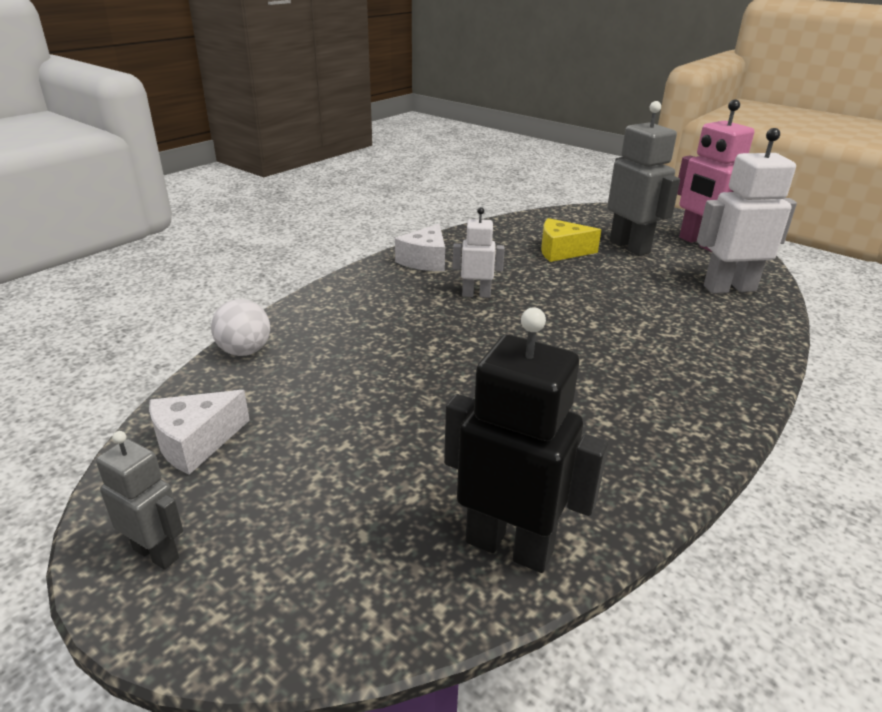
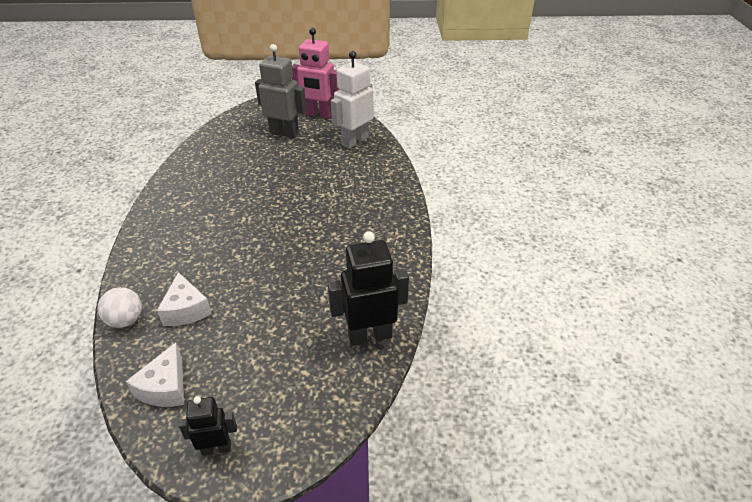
camera: 40 degrees left, 10 degrees up
grey robot [96,431,183,570] -> black robot [179,396,237,455]
white cheese [395,224,445,271] -> white cheese moved to [157,272,212,326]
white robot [453,207,505,298] -> none
yellow cheese [541,218,601,262] -> none

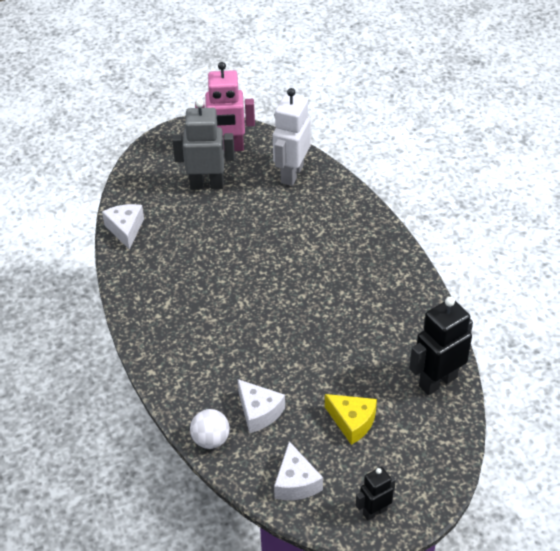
camera: 20 degrees left, 5 degrees up
none -> white cheese [102,204,144,250]
none -> yellow cheese [325,394,377,445]

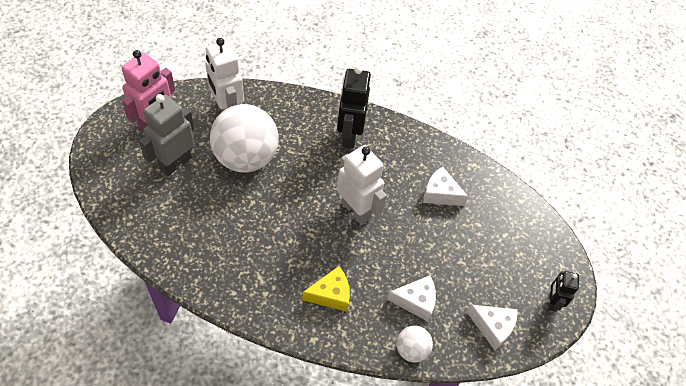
camera: 55 degrees left, 10 degrees up
white cheese [102,204,144,250] -> white cheese moved to [423,166,468,206]
yellow cheese [325,394,377,445] -> yellow cheese moved to [302,266,350,312]
black robot [409,297,473,395] -> black robot moved to [337,66,371,148]
none -> white ball [210,104,279,173]
none -> white robot [337,145,387,225]

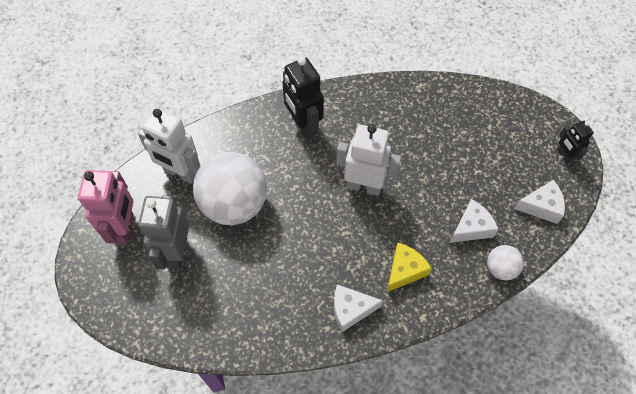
camera: 30 degrees left, 5 degrees up
white cheese [423,166,468,206] -> white cheese moved to [334,284,383,332]

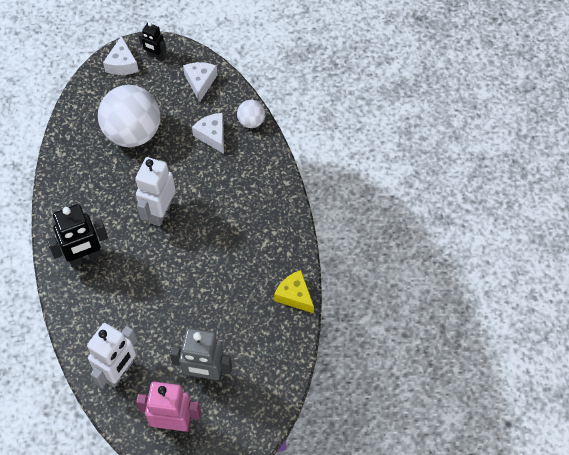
camera: 85 degrees left, 0 degrees up
white ball [193,152,267,225] -> white ball moved to [98,85,160,147]
white cheese [334,284,383,332] -> white cheese moved to [103,36,139,75]
yellow cheese [387,242,432,292] -> yellow cheese moved to [274,270,314,313]
black robot [557,121,594,164] -> black robot turned 45 degrees clockwise [138,22,166,60]

